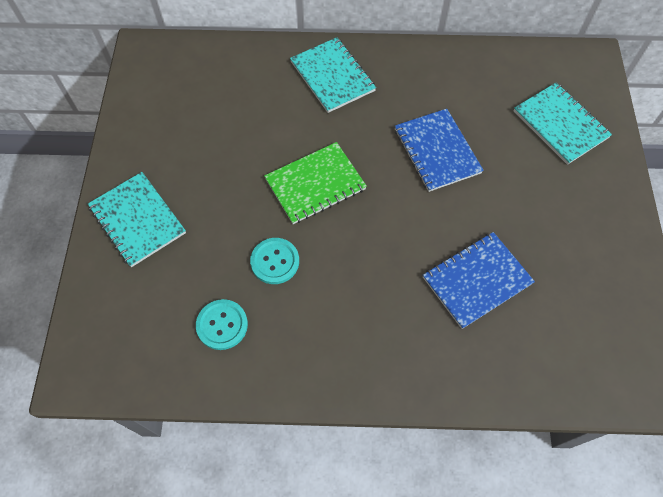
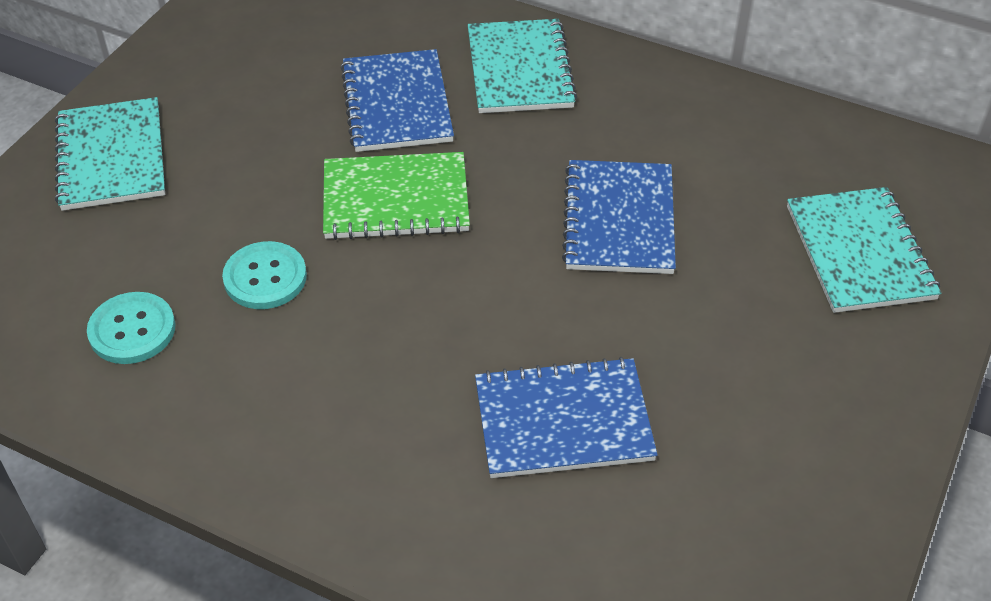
camera: 25 degrees right, 15 degrees down
none -> blue notebook [341,49,454,152]

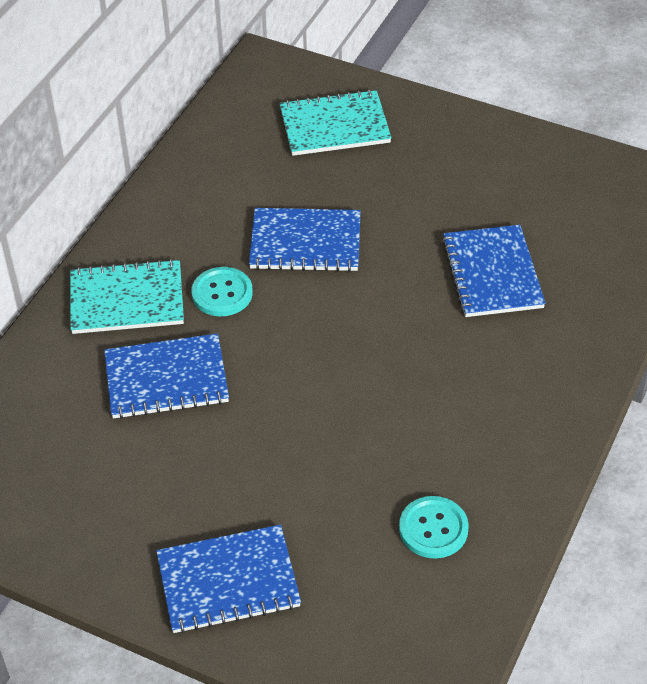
camera: 90 degrees left, 0 degrees up
turquoise notebook [55,97,165,211] -> blue notebook [156,525,301,633]
turquoise button [222,241,307,309] -> turquoise button moved to [192,267,253,316]
green notebook [323,152,470,240] -> none

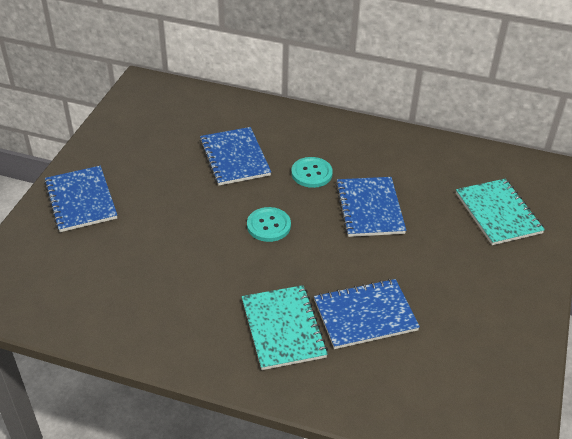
camera: 80 degrees right, 5 degrees down
turquoise notebook [70,259,184,334] -> turquoise notebook moved to [242,285,328,370]
turquoise button [399,496,469,559] -> turquoise button moved to [247,207,291,242]

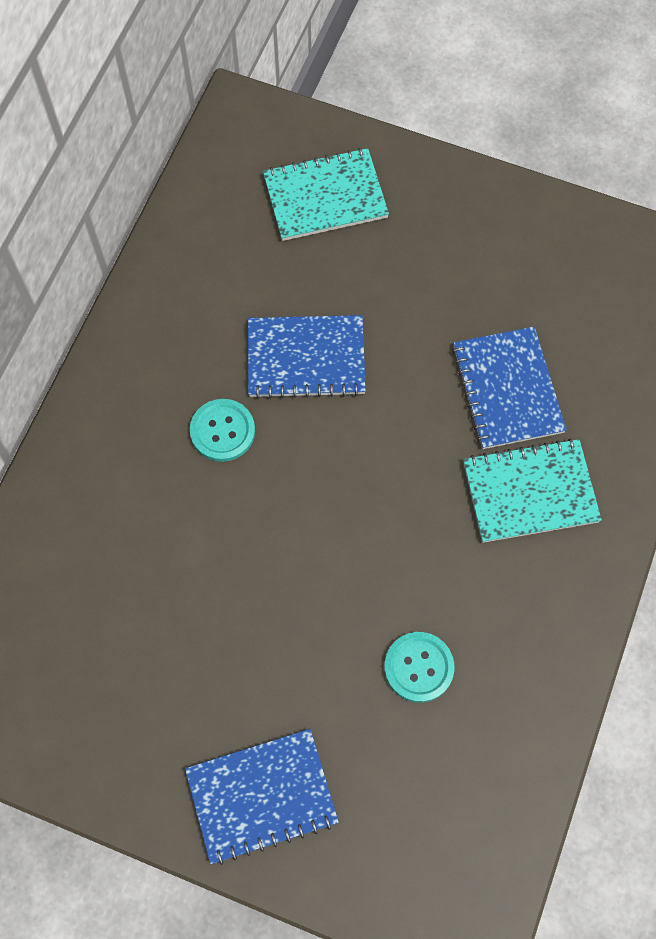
camera: 85 degrees left, 25 degrees up
blue notebook [200,127,271,185] -> none
turquoise button [247,207,291,242] -> turquoise button moved to [384,632,454,703]

